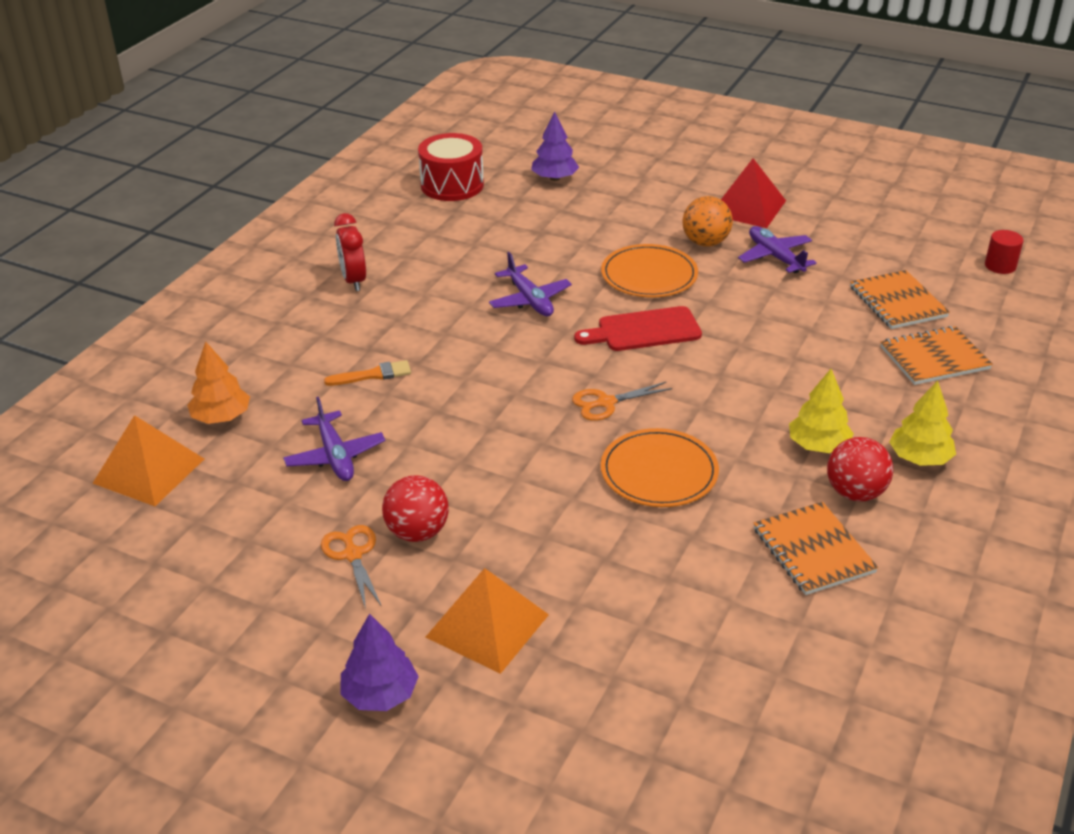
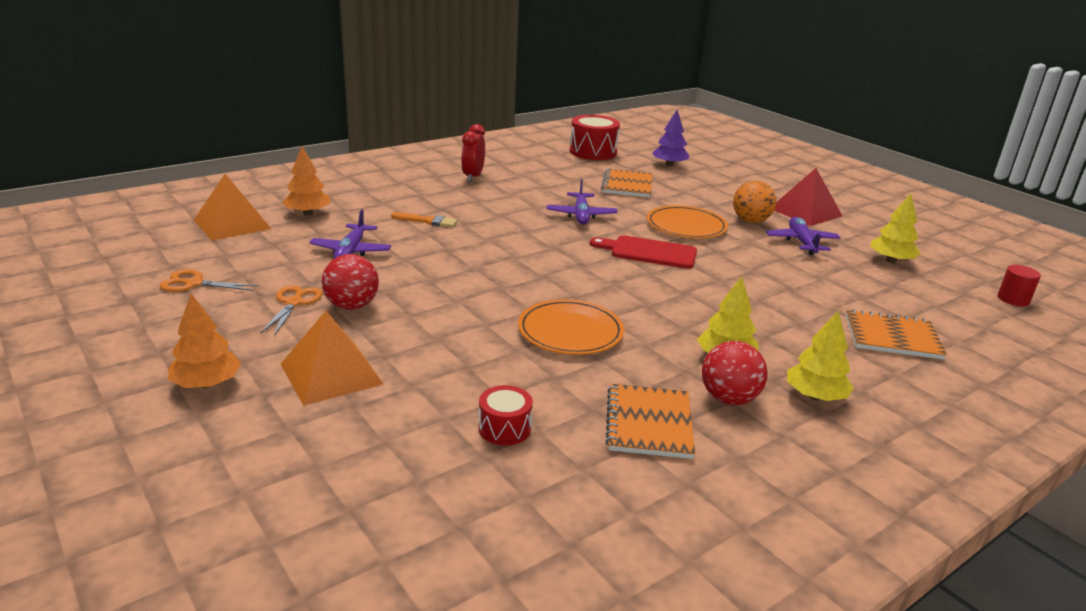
camera: 25 degrees right, 10 degrees down
purple tree [341,613,419,711] -> orange tree [168,294,241,388]
orange scissors [572,382,672,421] -> orange scissors moved to [159,269,258,292]
orange notebook [850,270,950,329] -> orange notebook moved to [601,169,653,197]
none -> red drum [479,385,533,446]
none -> yellow tree [871,194,921,263]

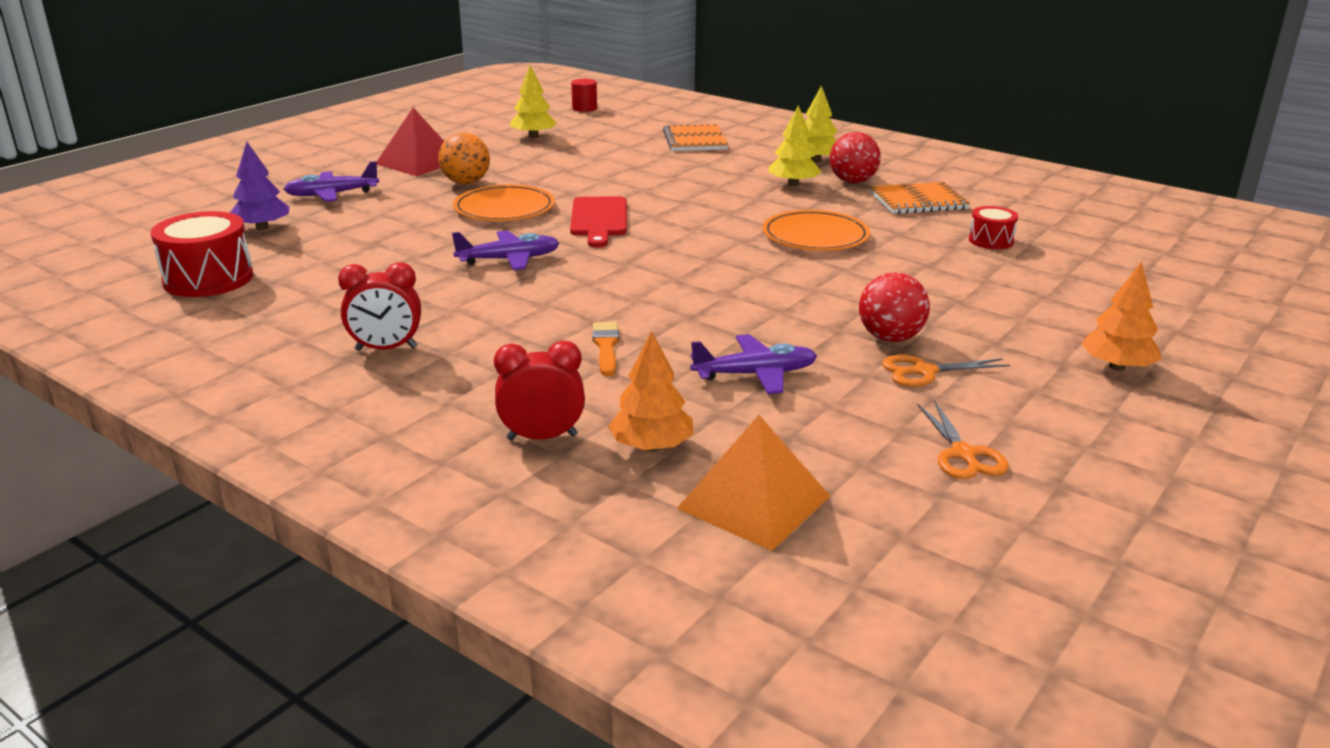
camera: 105 degrees left, 0 degrees up
orange pyramid [281,311,383,406] -> none
orange notebook [601,169,653,197] -> none
purple plane [766,217,840,255] -> purple plane moved to [284,161,379,202]
none -> red clock [494,341,585,441]

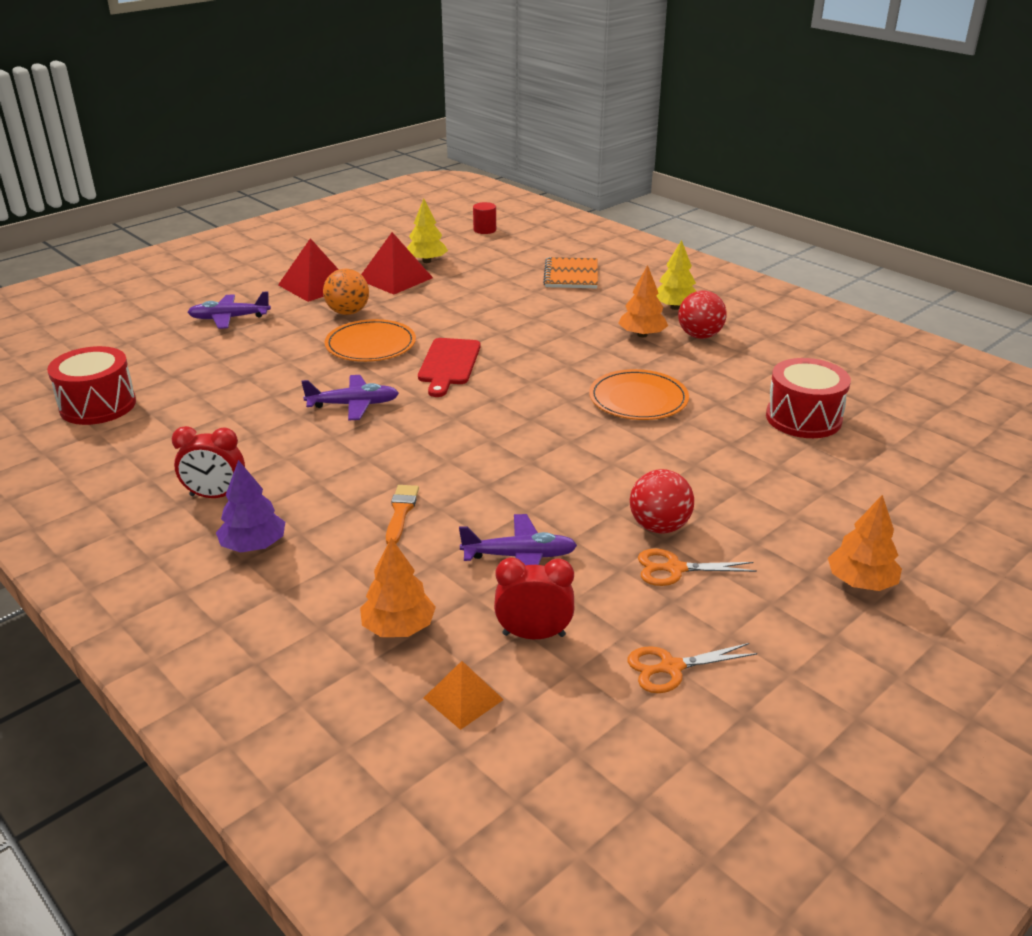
camera: 10 degrees right, 5 degrees up
purple tree [230,142,289,230] -> purple tree moved to [216,460,285,553]
red clock [494,341,585,441] -> red clock moved to [494,557,574,639]
orange pyramid [676,415,830,551] -> orange pyramid [424,661,504,730], size x0.58
yellow tree [769,105,821,186] -> orange tree [618,265,668,338]
orange notebook [870,182,970,214] -> none
orange scissors [917,401,1009,479] -> orange scissors turned 75 degrees clockwise [627,643,757,693]
red drum [969,206,1018,249] -> red drum [766,358,851,438], size x1.78
none -> red pyramid [361,232,433,295]

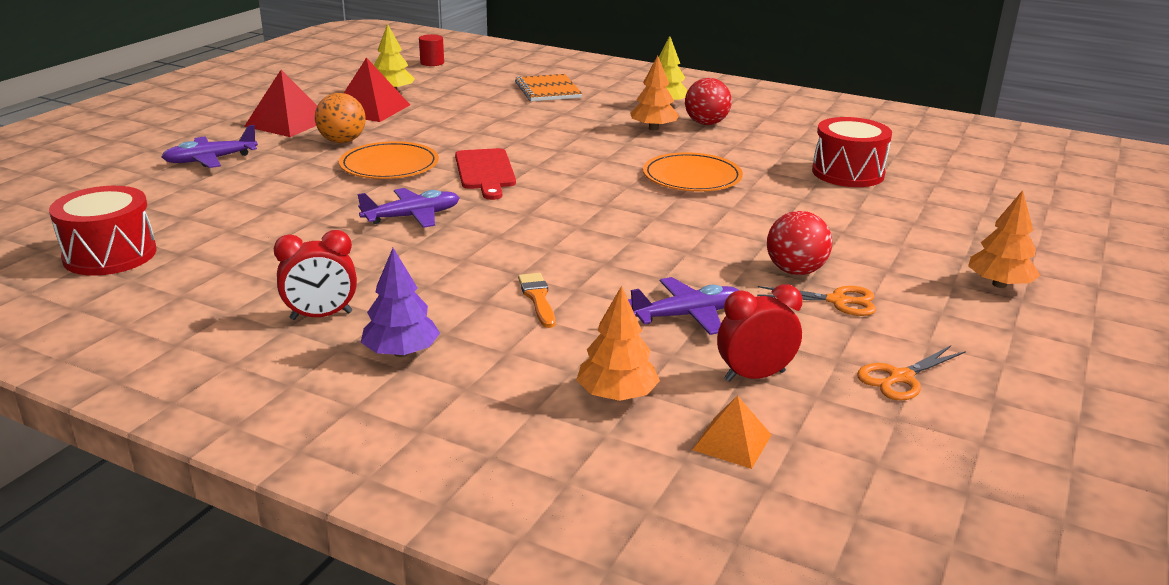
camera: 20 degrees left, 5 degrees down
orange scissors [638,549,757,586] -> orange scissors turned 150 degrees counterclockwise [757,286,876,316]

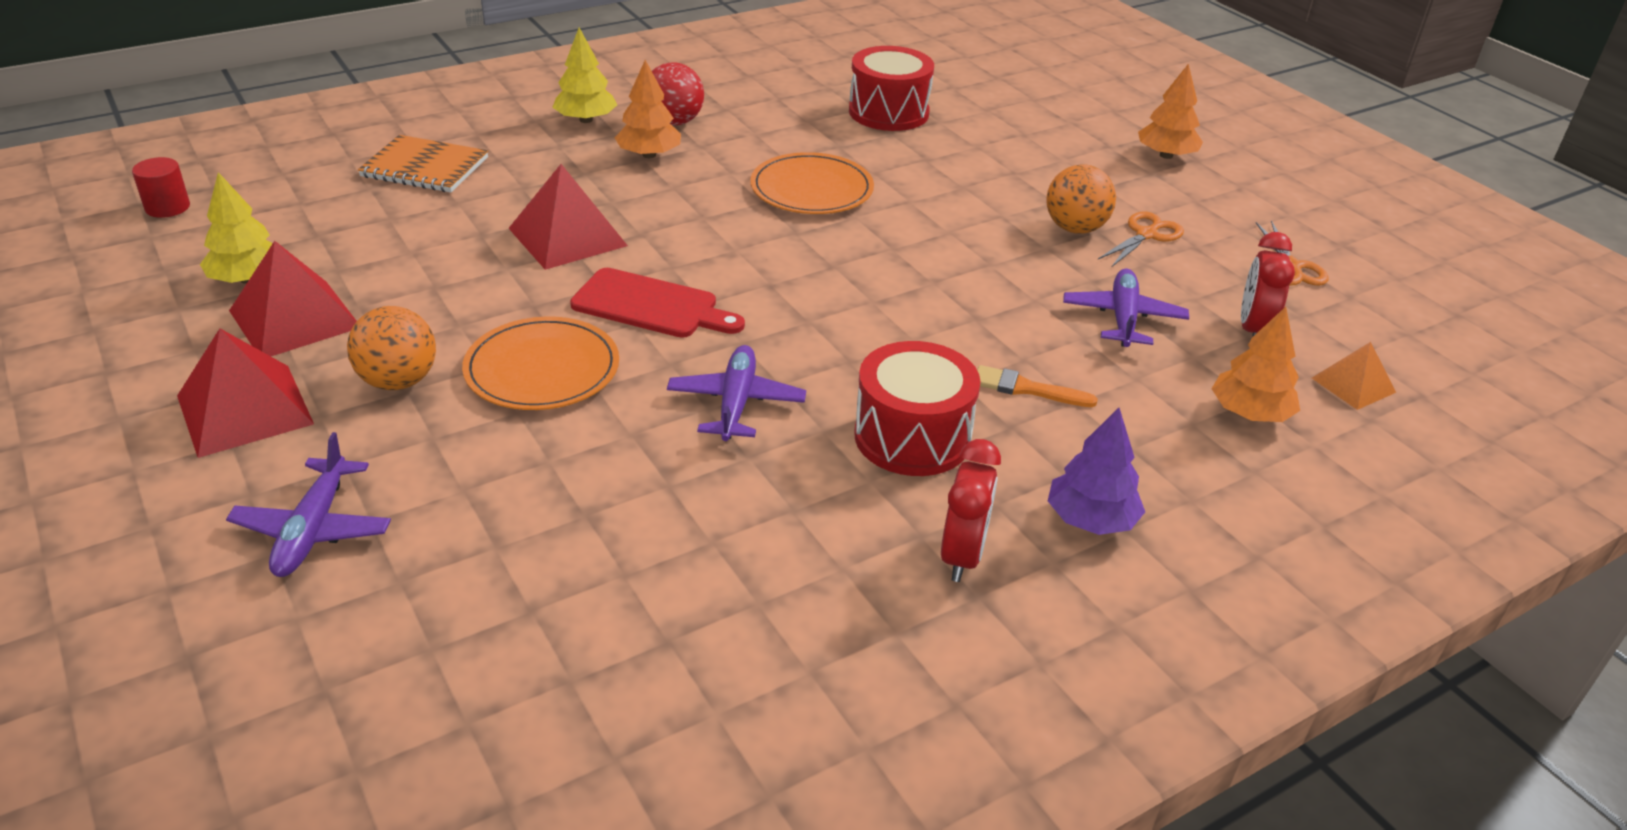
camera: 60 degrees left, 10 degrees up
red drum [49,186,157,276] -> red drum moved to [854,341,981,476]
red ball [767,211,832,275] -> orange ball [1046,164,1116,234]
none -> red pyramid [508,164,628,270]

